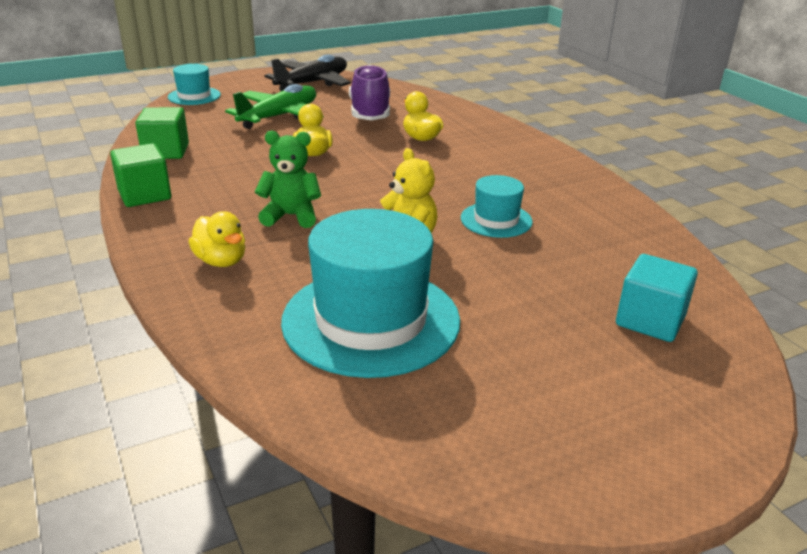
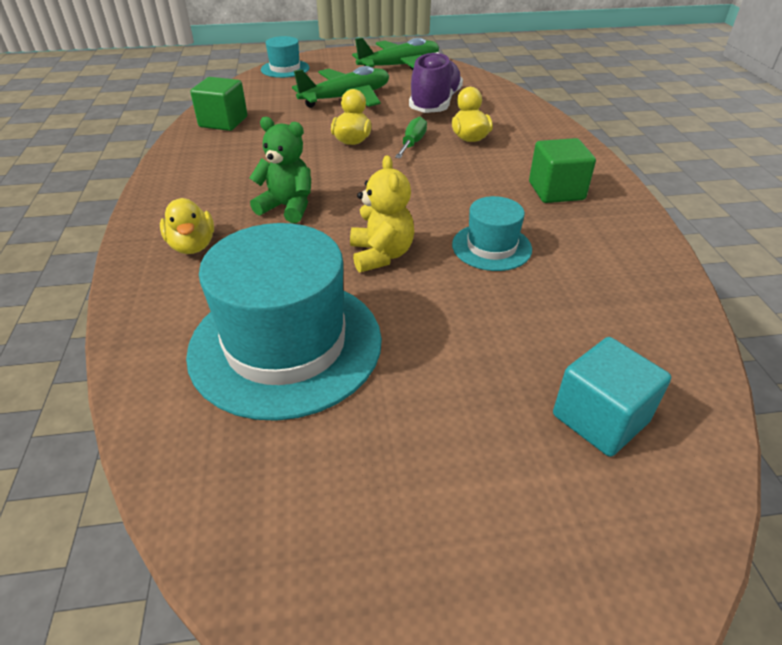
camera: 20 degrees right, 10 degrees up
green cube [110,143,171,207] -> green cube moved to [529,138,596,203]
black plane [265,55,351,91] -> green plane [352,38,439,70]
none -> green screwdriver [395,117,427,158]

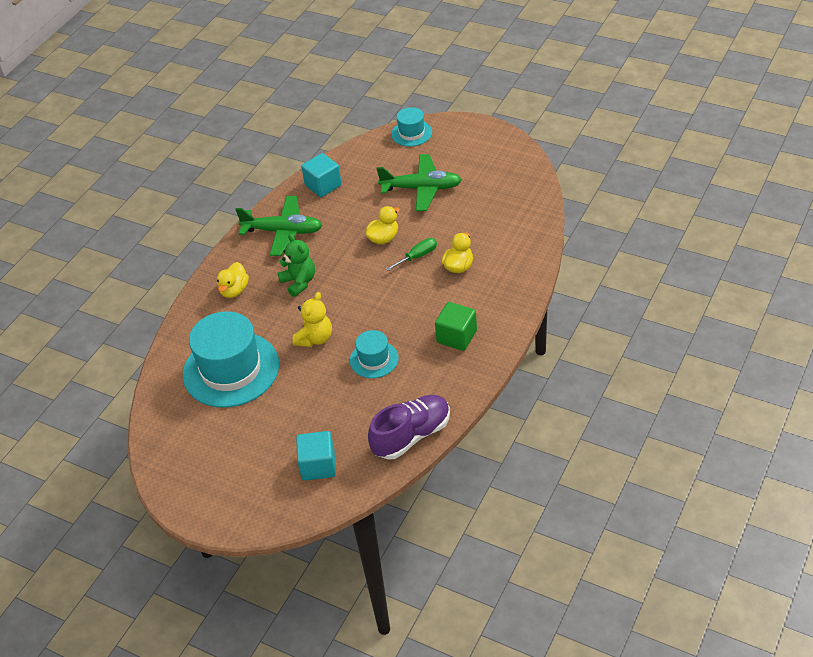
camera: 40 degrees right, 5 degrees up
green cube [190,77,247,131] -> turquoise cube [301,153,342,197]
green plane [352,38,439,70] -> green plane moved to [235,196,322,256]
purple shoe [409,52,463,113] -> purple shoe moved to [368,395,450,460]

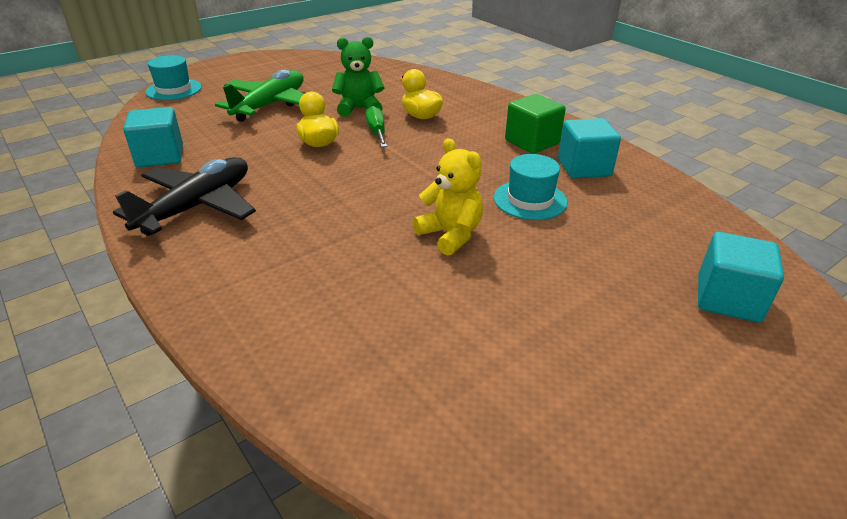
camera: 70 degrees left, 10 degrees down
turquoise hat [183,311,279,408] -> none
yellow duck [217,262,249,298] -> none
green plane [235,196,322,256] -> black plane [113,157,256,236]
green teddy bear [278,234,315,297] -> green teddy bear moved to [332,37,384,117]
purple shoe [368,395,450,460] -> none
none -> turquoise cube [558,118,621,179]

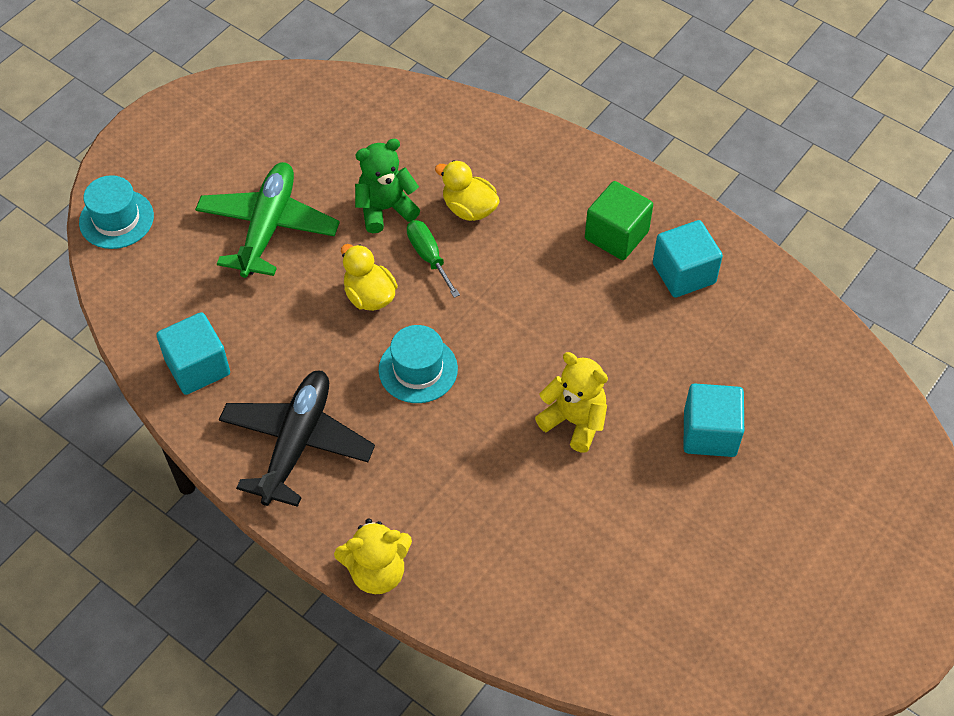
camera: 15 degrees left, 20 degrees up
turquoise hat [494,154,567,220] -> turquoise hat moved to [379,325,458,403]
turquoise cube [698,232,784,323] -> turquoise cube moved to [683,383,744,457]
none -> yellow teddy bear [334,518,412,594]

